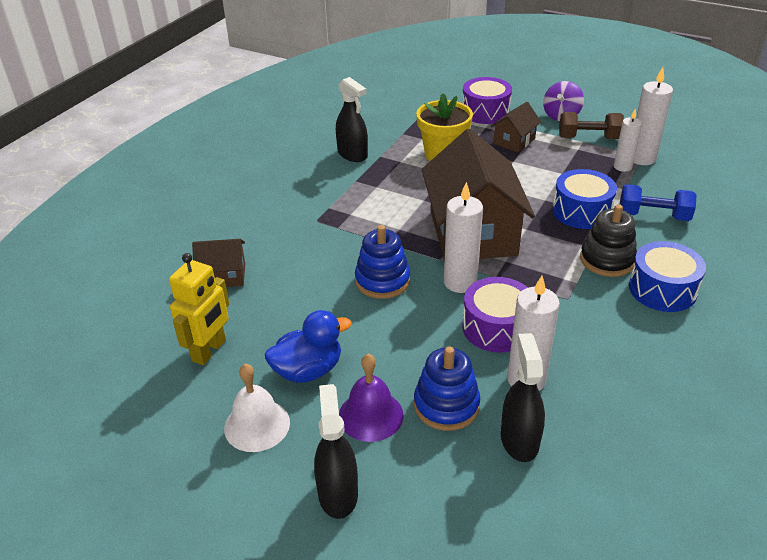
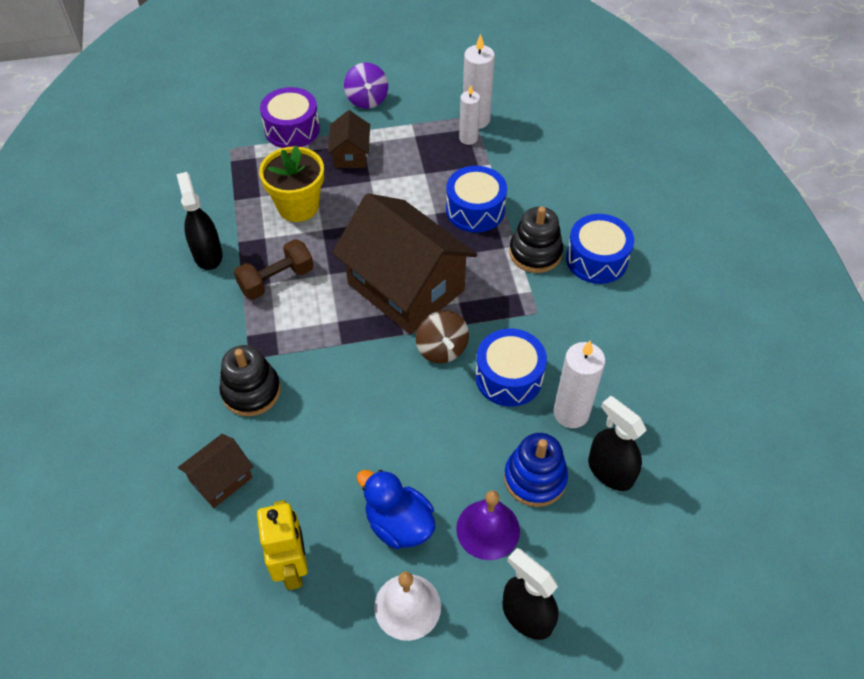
camera: 40 degrees left, 15 degrees up
blue duck [265,310,352,383] -> blue duck turned 75 degrees counterclockwise [357,470,435,549]
black spray bottle [336,77,368,162] -> black spray bottle turned 120 degrees counterclockwise [176,172,223,270]
blue stacking toy [355,225,410,299] -> none
white candle [444,182,483,293] -> brown spinning top [416,310,469,363]
purple drum [462,277,528,353] -> blue drum [475,328,547,407]
brown dumbbell [559,112,624,139] -> brown dumbbell moved to [234,239,314,300]
blue dumbbell [620,184,697,221] -> none
none -> black stacking toy [219,345,281,416]

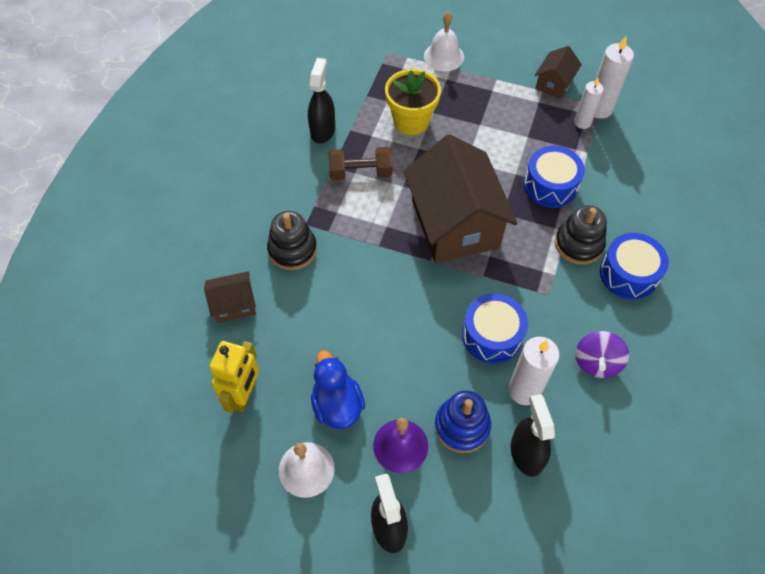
camera: 30 degrees right, 5 degrees up
purple drum [260,87,320,148] -> white bell [424,12,464,71]
brown house [328,110,370,168] -> brown house moved to [535,46,582,99]
purple spinning top [344,63,388,109] -> purple spinning top moved to [575,331,629,378]
brown spinning top [416,310,469,363] -> none

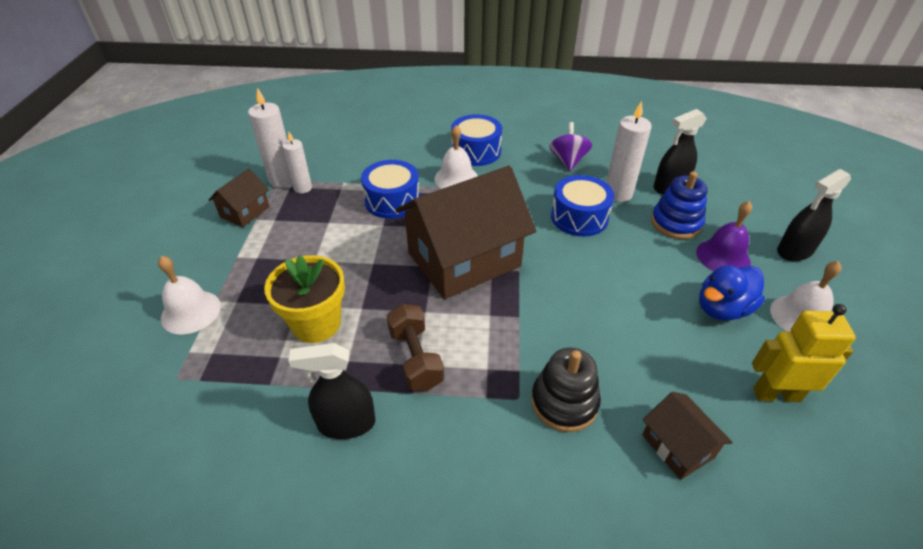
camera: 105 degrees left, 15 degrees down
brown house [535,46,582,99] -> brown house turned 75 degrees counterclockwise [208,169,270,227]
black stacking toy [555,205,607,265] -> white bell [434,125,478,189]
purple spinning top [575,331,629,378] -> purple spinning top turned 90 degrees counterclockwise [549,122,592,171]

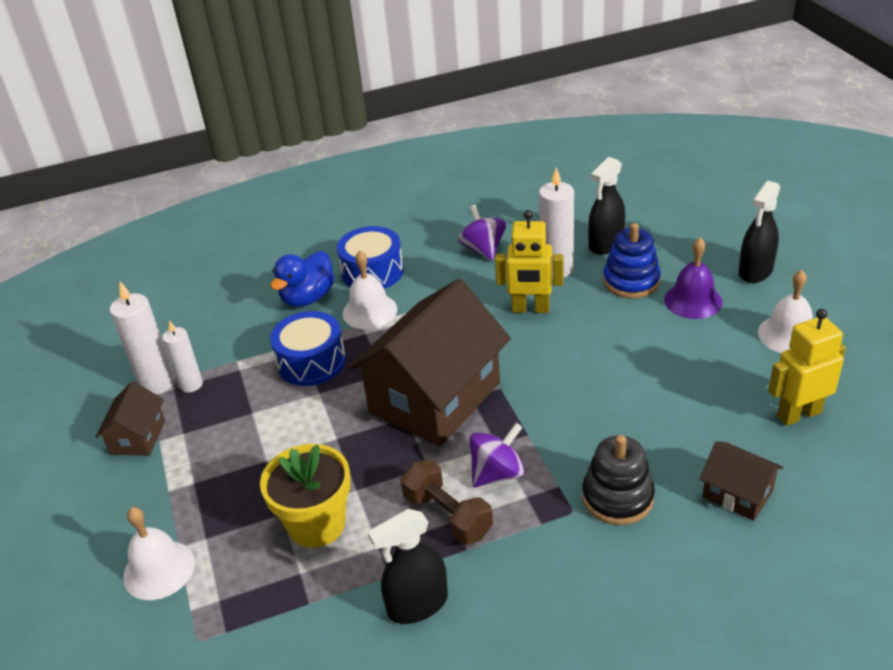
camera: 20 degrees left, 5 degrees down
blue drum [551,175,614,237] -> yellow robot [495,210,564,313]
blue duck [699,265,765,321] -> blue duck moved to [270,251,335,307]
none -> purple spinning top [469,423,525,488]

